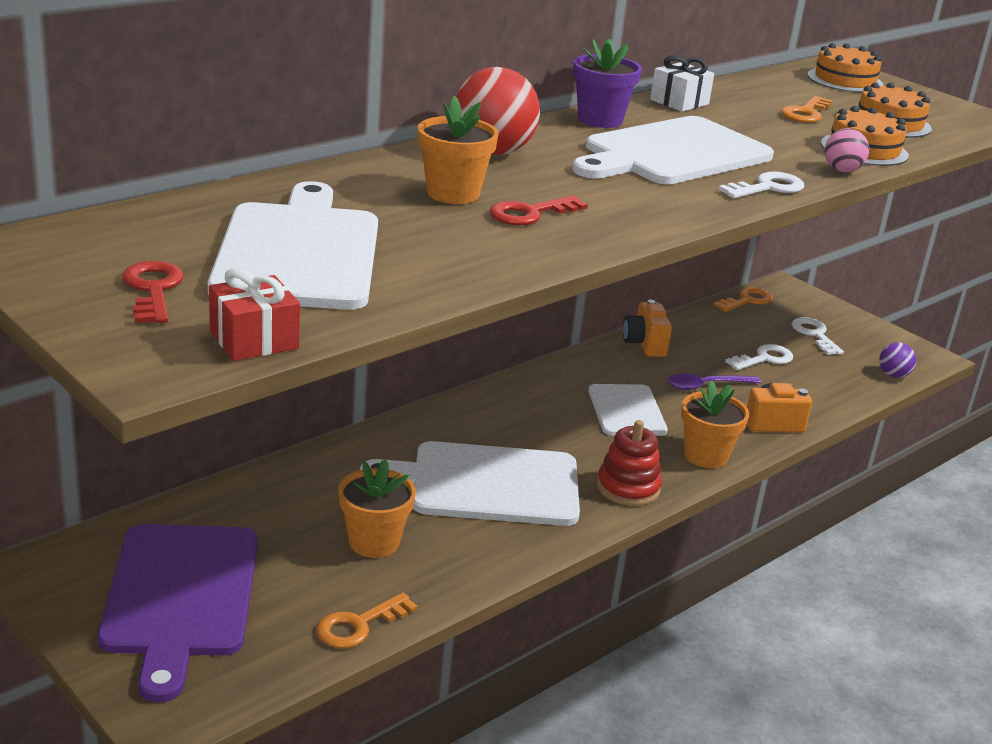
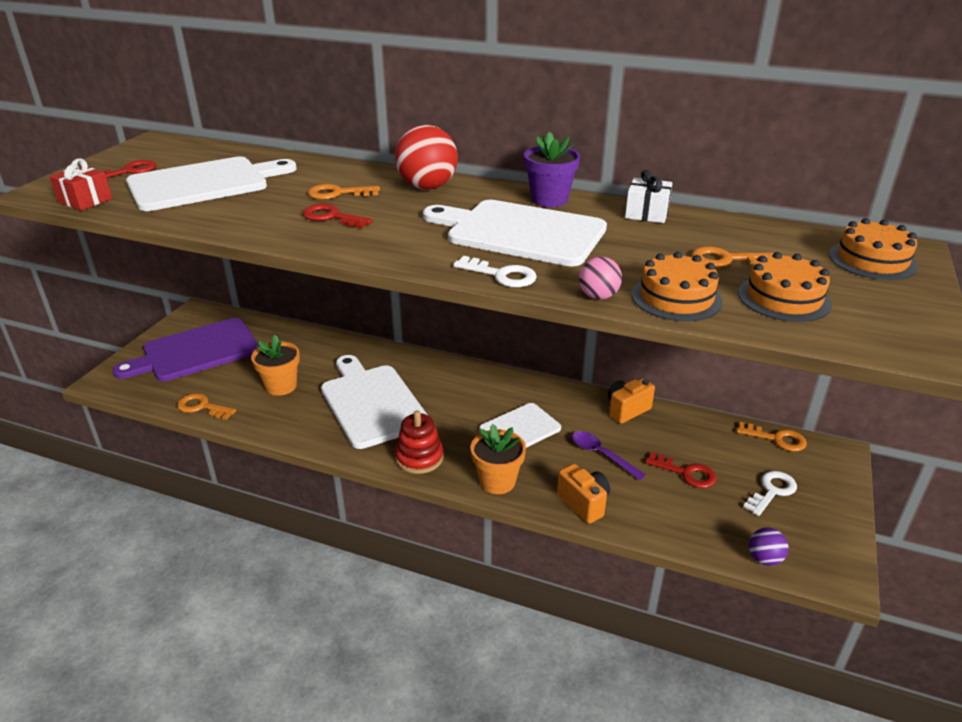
camera: 65 degrees right, 5 degrees up
orange flower pot [418,96,499,204] -> orange key [308,184,380,200]
white key [725,344,793,370] -> red key [645,452,717,488]

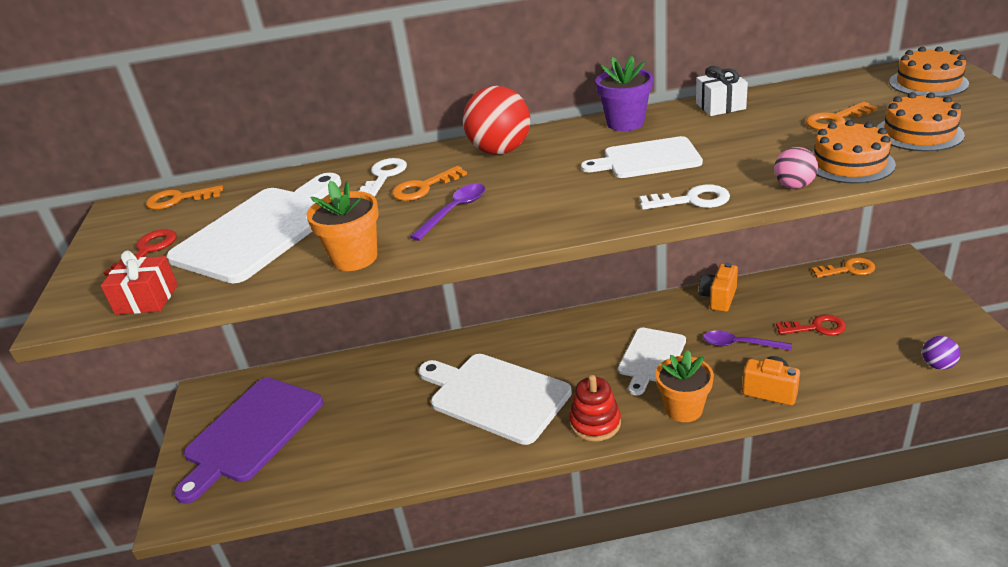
camera: 25 degrees left, 0 degrees up
orange key [177,393,236,420] -> orange key moved to [146,185,223,210]
orange flower pot [251,335,300,396] -> orange flower pot moved to [306,180,379,271]
red key [303,204,372,229] -> purple spoon [410,183,485,241]
white cutting board [423,200,607,266] -> white cutting board [581,136,703,178], size x0.61
white key [743,471,797,516] -> white key moved to [360,158,407,197]

